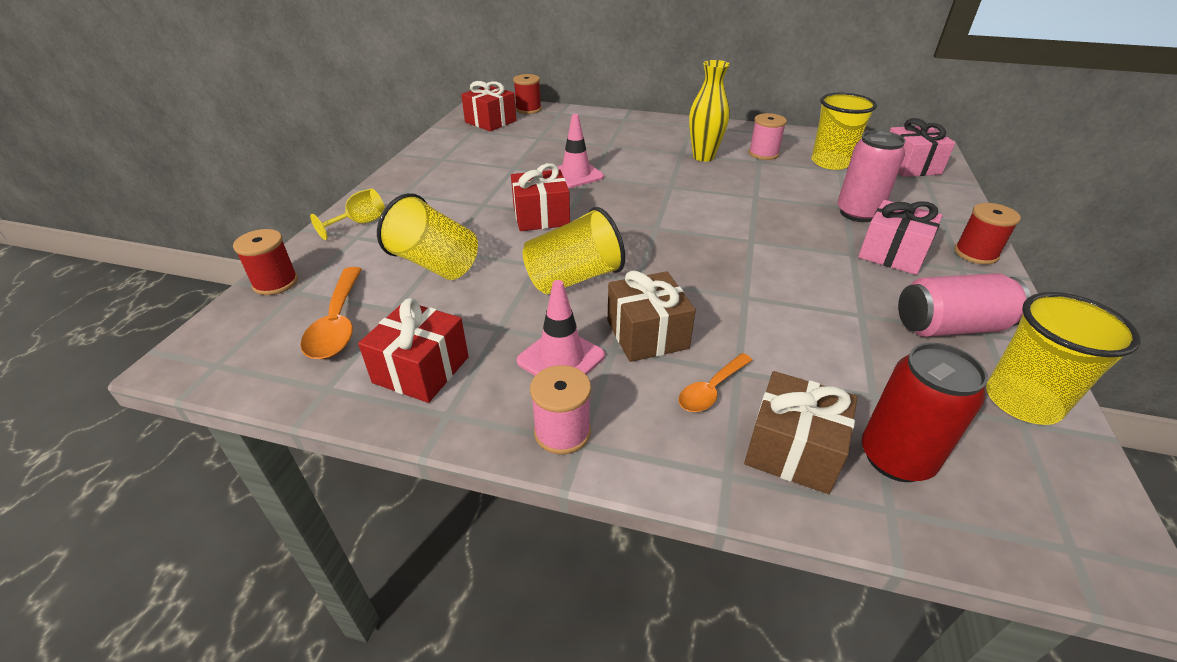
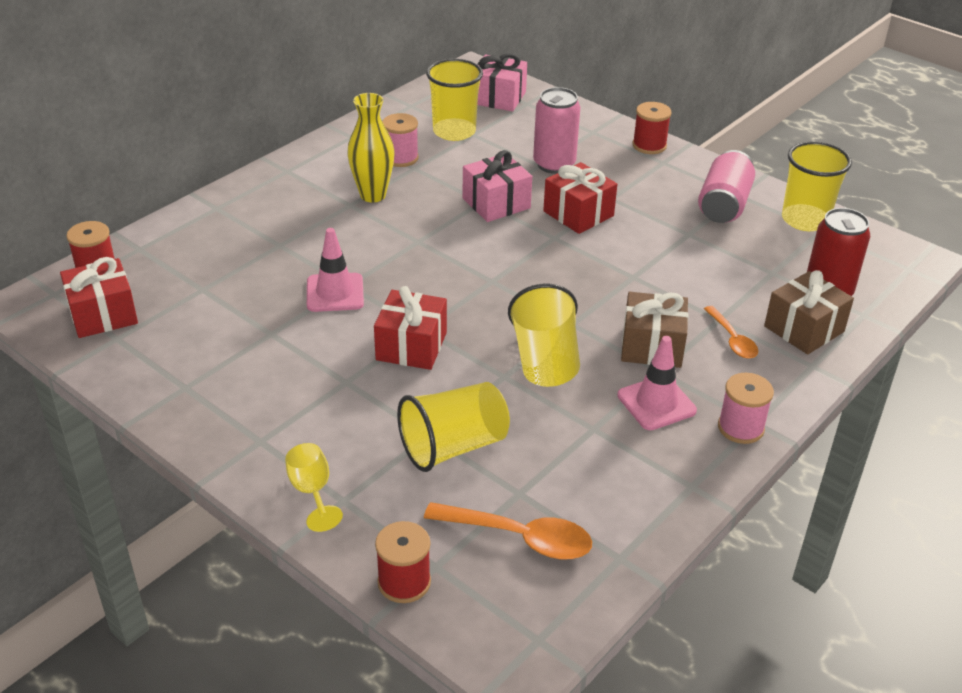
camera: 65 degrees left, 0 degrees up
red gift [358,298,469,403] -> red gift moved to [543,162,617,234]
pink gift [858,200,943,275] -> pink gift moved to [463,150,532,222]

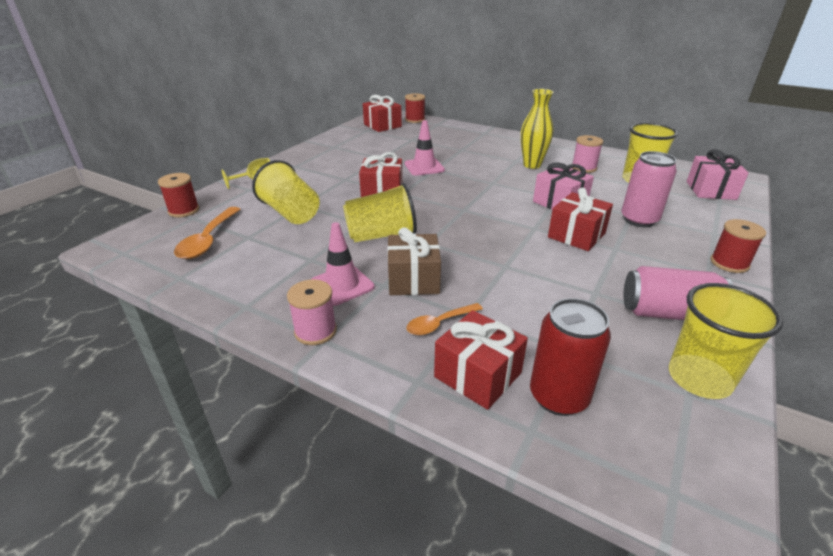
camera: 80 degrees right, 5 degrees down
brown gift [764,270,854,355] -> red gift [434,310,528,410]

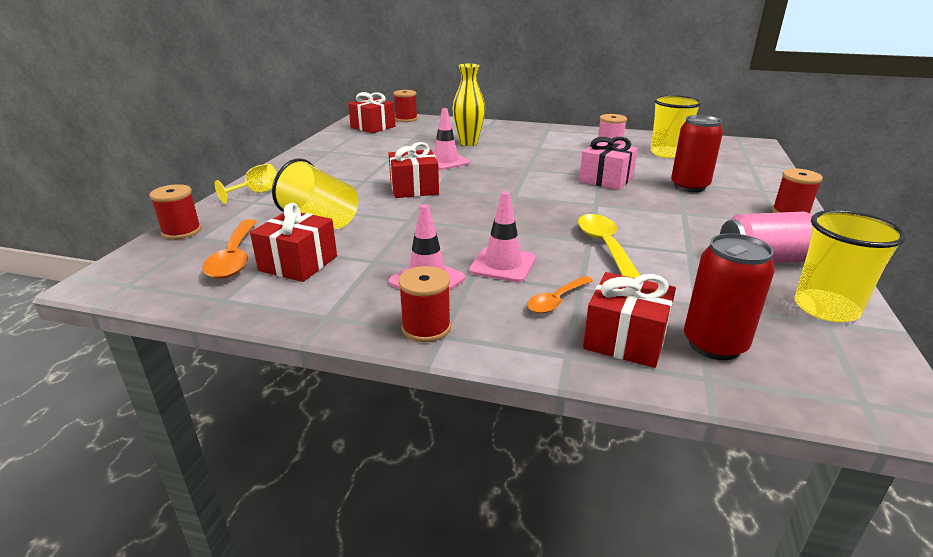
camera: 15 degrees left, 5 degrees down
pink spool [287,280,337,345] -> red spool [398,266,451,342]
yellow cup [343,183,417,242] -> none
brown gift [387,227,441,295] -> pink traffic cone [469,191,536,282]
yellow vase [521,89,553,169] -> yellow vase moved to [452,64,485,146]
red gift [548,188,613,251] -> red gift moved to [250,203,337,282]
pink can [621,151,677,227] -> red can [671,115,723,192]
pink gift [687,149,749,200] -> none
none -> yellow spoon [578,214,640,278]

